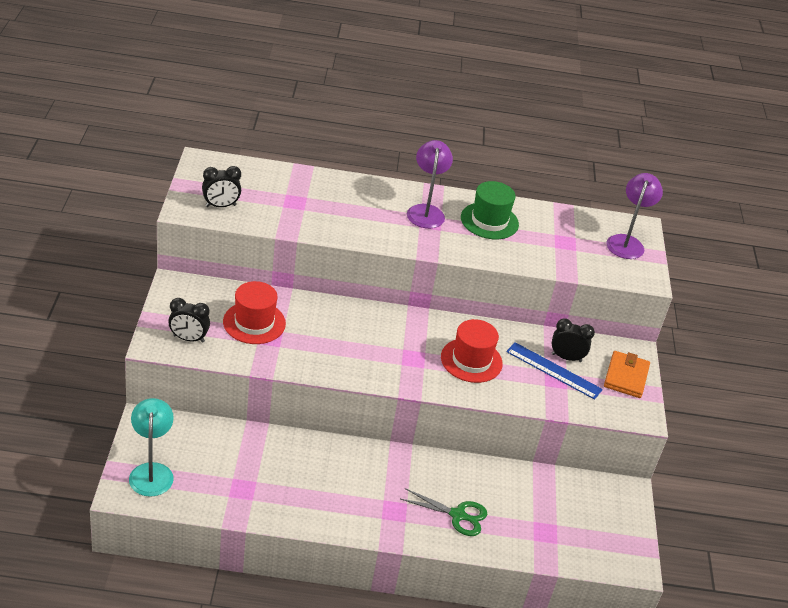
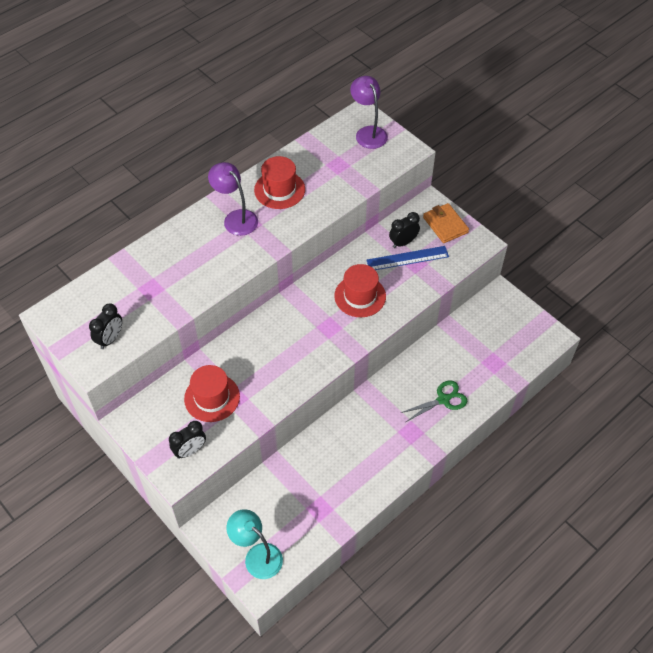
camera: 40 degrees left, 15 degrees up
green hat [461,181,519,239] -> red hat [254,156,305,209]

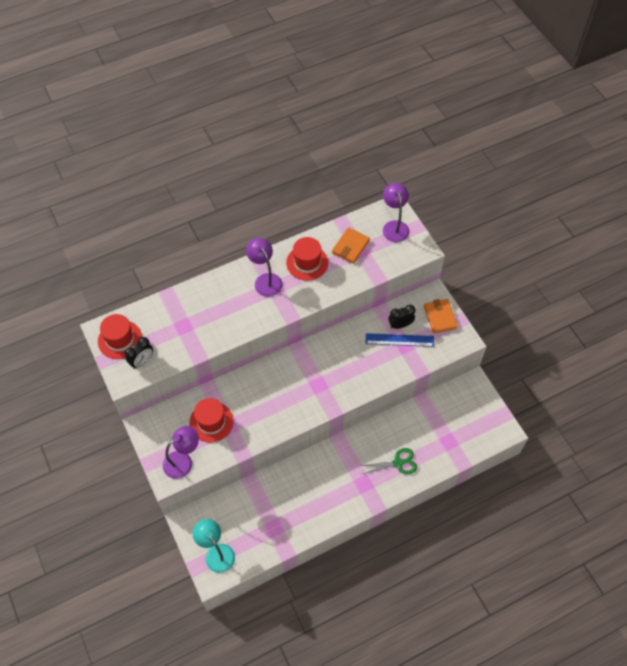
camera: 15 degrees right, 5 degrees up
black clock [169,421,206,459] -> purple lamp [163,426,199,479]
red hat [334,264,386,317] -> red hat moved to [98,314,142,359]
none -> orange wallet [332,227,370,264]

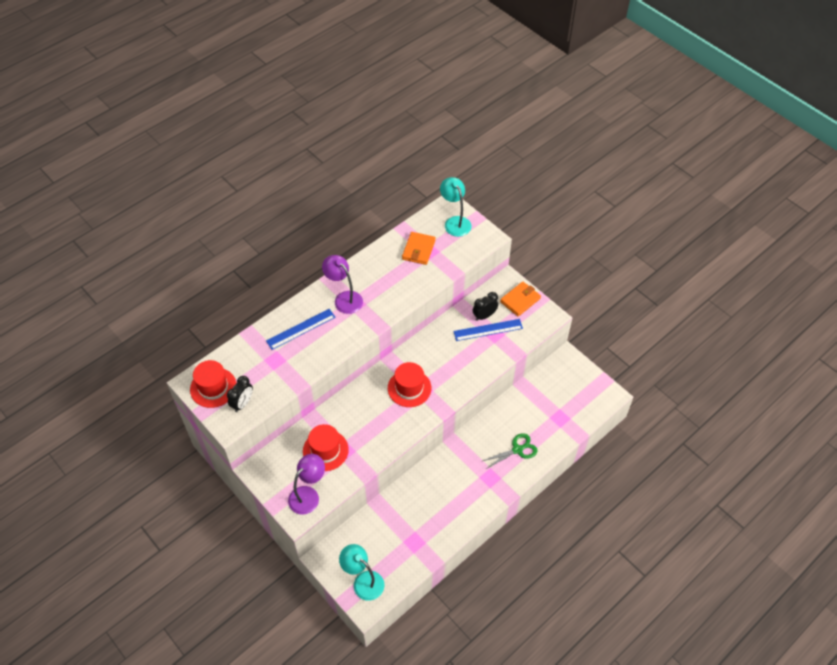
camera: 15 degrees left, 5 degrees down
red hat [286,237,328,281] -> red hat moved to [388,362,431,407]
purple lamp [383,183,409,242] -> turquoise lamp [440,177,472,237]
orange wallet [424,299,458,334] -> orange wallet turned 75 degrees clockwise [500,281,541,317]
none -> blue ruler [266,309,336,350]

